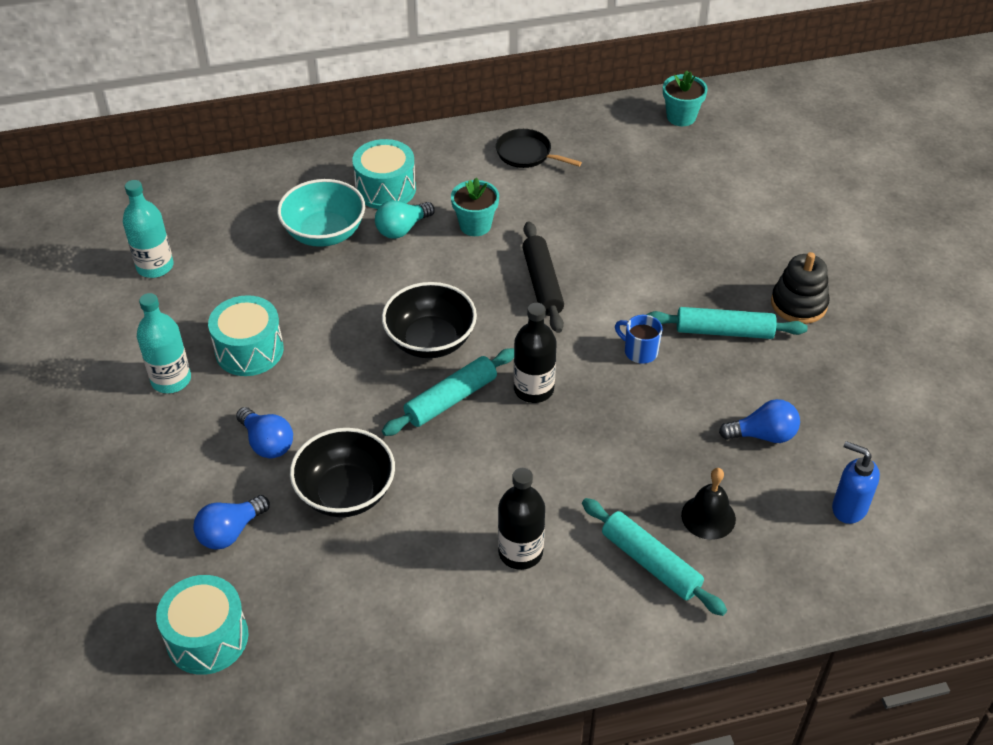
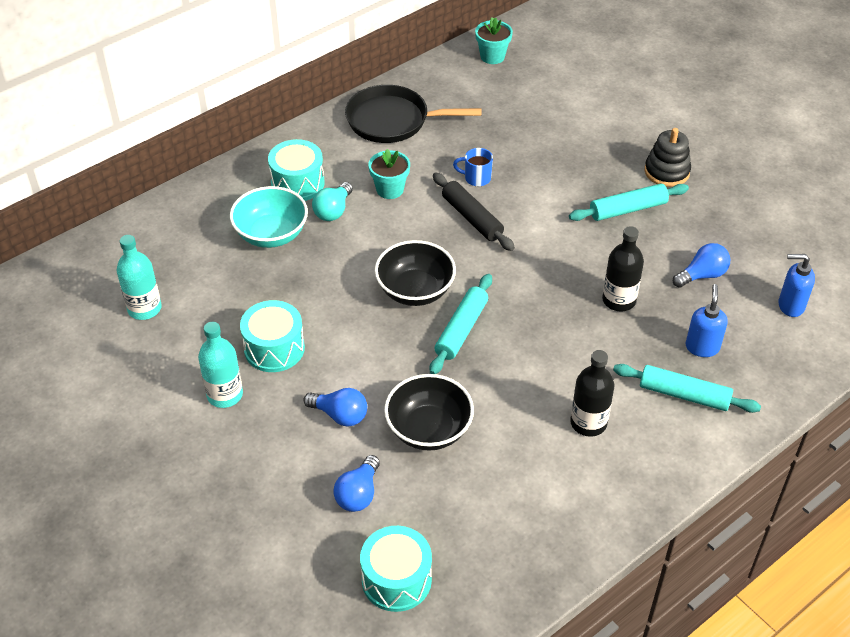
camera: 25 degrees left, 0 degrees up
black pan [496,129,582,168] -> black pan [345,85,482,143], size x1.71
black bottle [514,303,557,403] -> black bottle moved to [602,226,644,311]
blue mug [615,315,662,364] -> blue mug moved to [453,148,493,186]
black bell [681,468,736,540] -> blue soap dispenser [685,284,728,357]

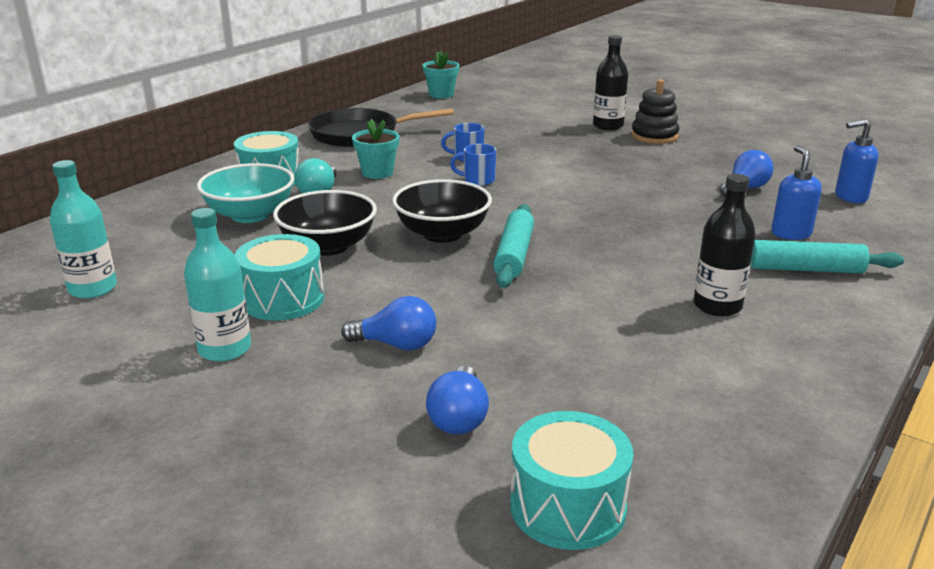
camera: 15 degrees left, 20 degrees down
black bowl [384,374,474,451] -> black bowl moved to [273,190,377,256]
black rolling pin [433,172,515,251] -> blue mug [450,144,496,186]
turquoise rolling pin [569,184,689,221] -> none
black bottle [602,226,644,311] -> black bottle moved to [593,35,628,130]

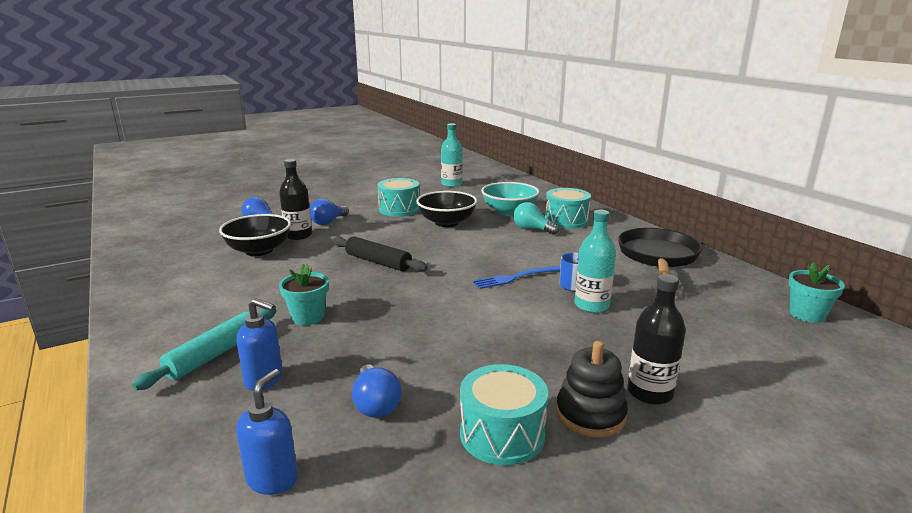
camera: 115 degrees right, 5 degrees down
turquoise bottle [184,208,251,362] -> turquoise bottle moved to [574,210,616,313]
turquoise flower pot [352,119,399,179] -> turquoise flower pot moved to [279,264,329,325]
black bowl [392,179,492,243] -> black bowl moved to [219,214,291,256]
blue mug [450,144,496,186] -> blue fork [473,266,560,289]
turquoise rolling pin [493,204,534,288] -> black rolling pin [333,236,428,272]
turquoise drum [510,411,633,550] -> turquoise drum moved to [460,364,548,465]
black bottle [693,174,756,316] -> black bottle moved to [279,159,312,240]

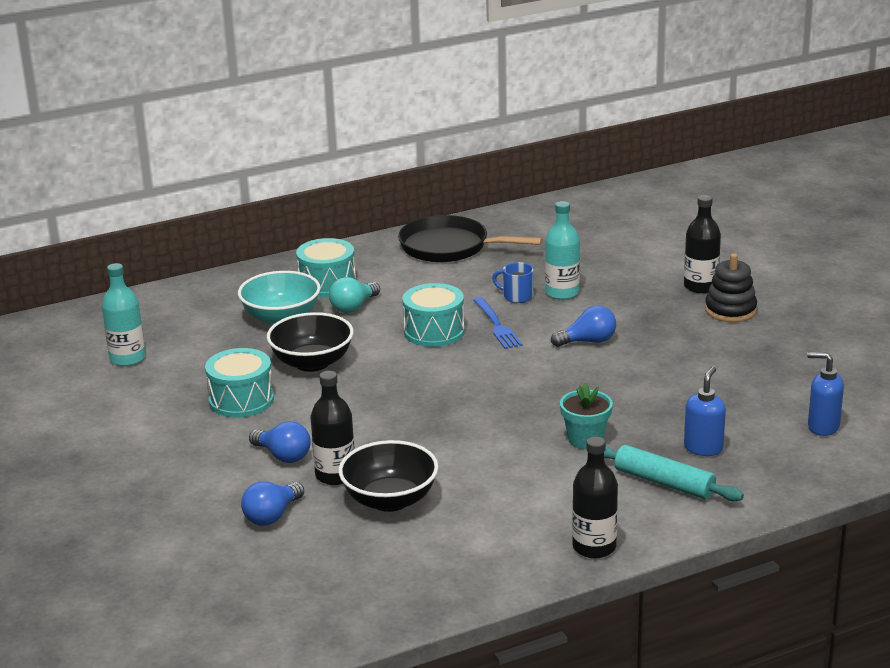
camera: 85 degrees left, 5 degrees up
black rolling pin [333,236,428,272] -> none
blue light bulb [352,364,402,418] -> blue light bulb moved to [551,306,616,347]
turquoise drum [460,364,548,465] -> turquoise drum moved to [402,283,465,347]
turquoise flower pot [788,262,845,323] -> none
none -> black bottle [572,437,618,558]

